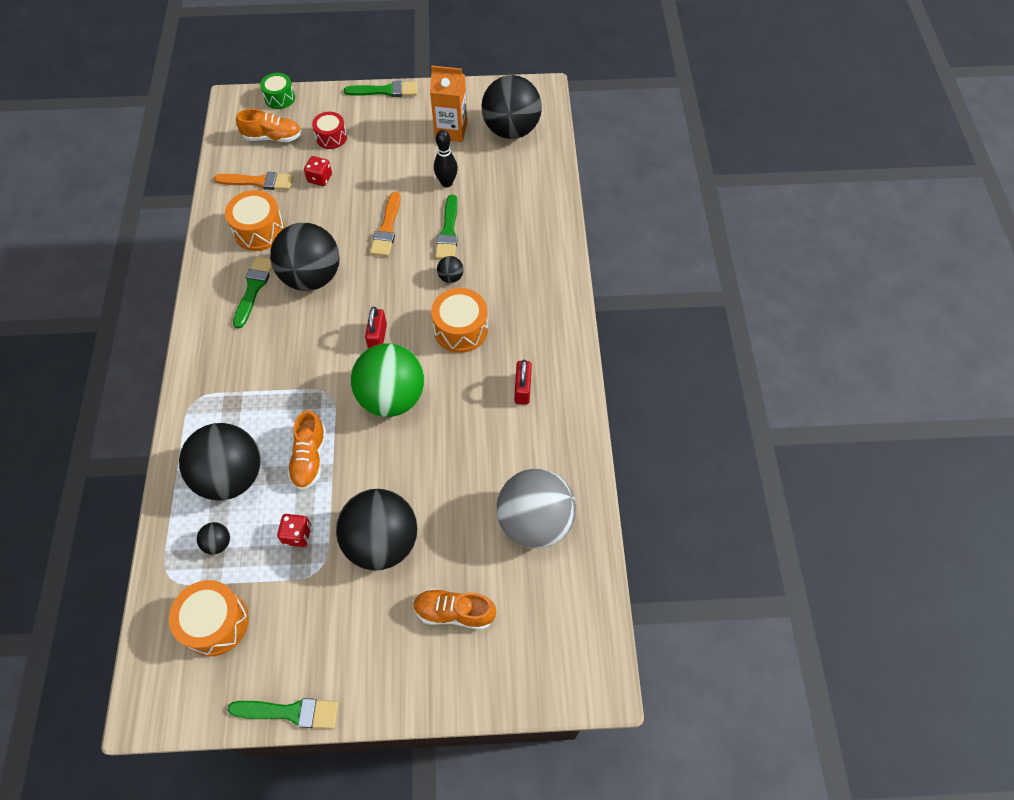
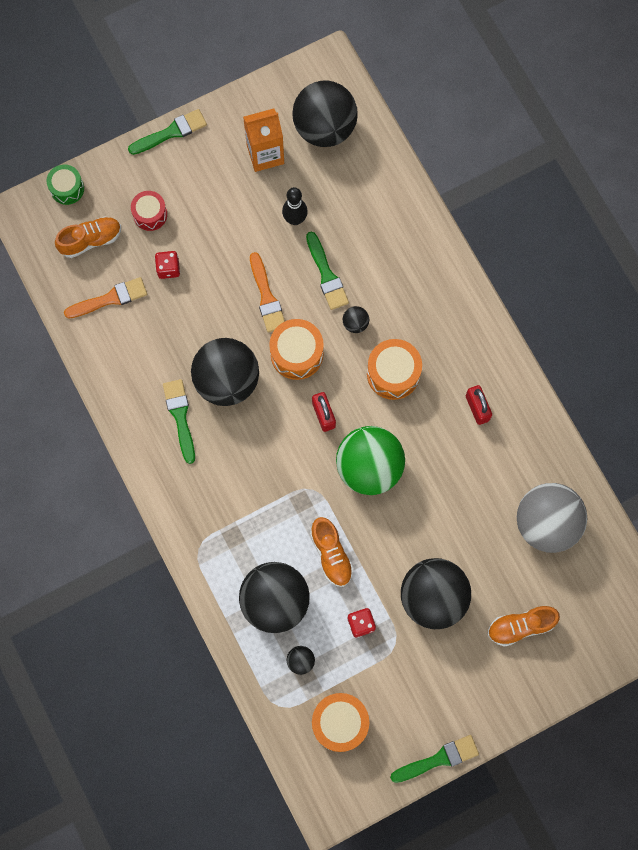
camera: 25 degrees left, 15 degrees up
orange drum [225,190,285,251] -> orange drum moved to [269,319,324,380]

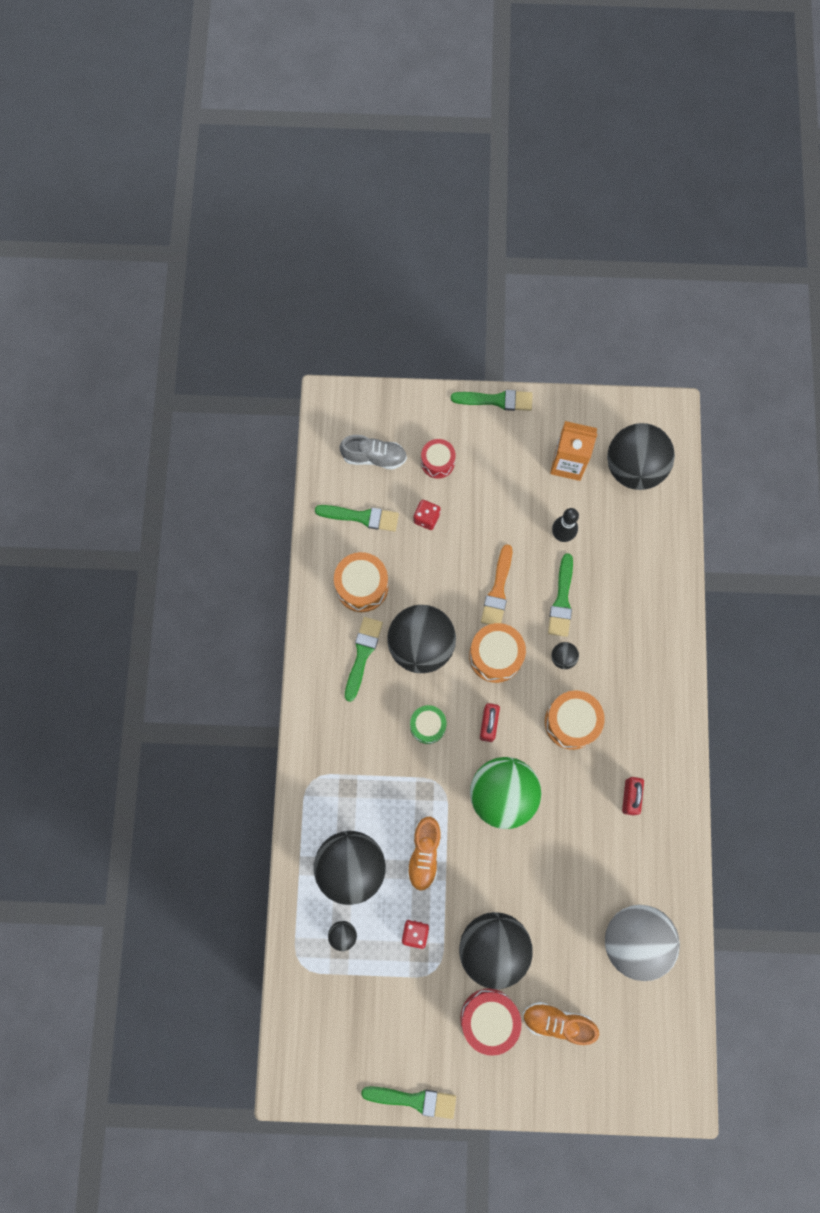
camera: 30 degrees right, 0 degrees up
green drum [47,165,84,205] -> green drum moved to [410,705,447,744]
orange shoe [55,216,121,258] -> grey shoe [339,435,407,470]
orange brush [64,277,147,319] -> green brush [315,505,399,531]
orange drum [312,693,369,752] -> orange drum moved to [334,552,388,612]
none -> red drum [460,988,522,1056]

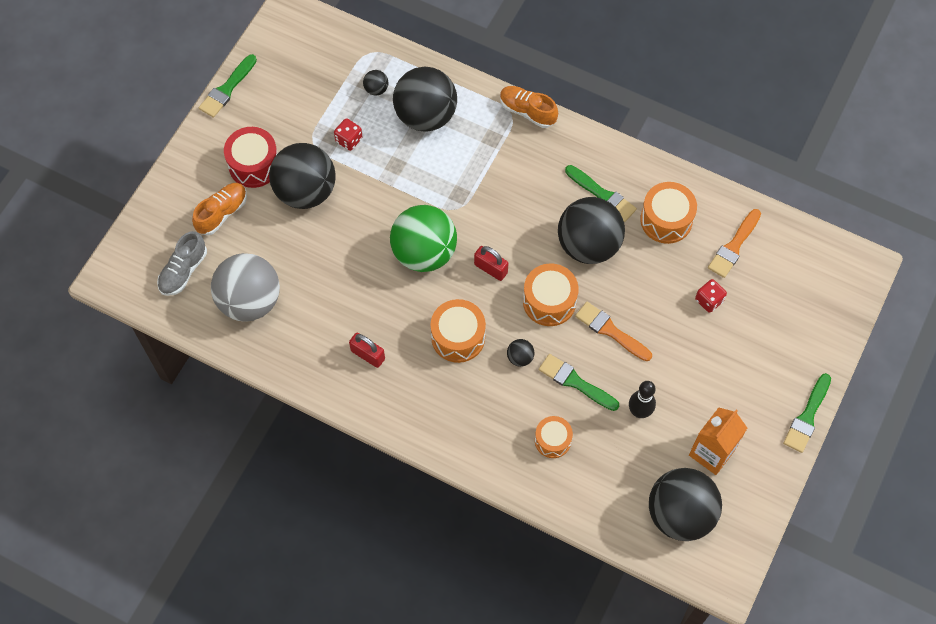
camera: 115 degrees right, 10 degrees down
green brush [315,505,399,531] -> orange brush [708,209,761,278]
grey shoe [339,435,407,470] -> grey shoe moved to [157,231,207,296]
orange shoe [407,817,441,891] -> orange shoe moved to [500,86,558,128]
green drum [410,705,447,744] -> none
red drum [421,439,456,478] -> none
none -> orange drum [535,416,573,458]

